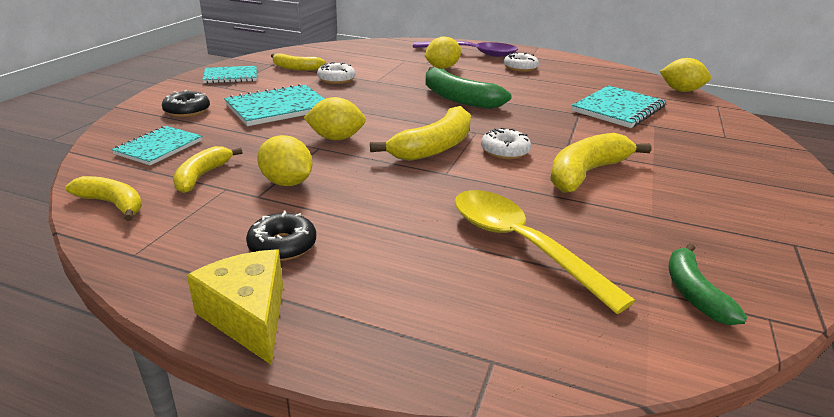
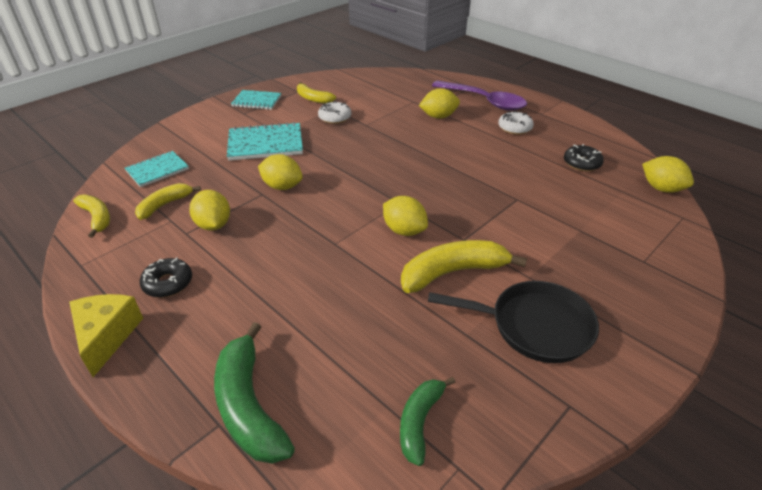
camera: 25 degrees right, 10 degrees up
black donut [162,90,210,117] -> black donut moved to [564,144,604,171]
yellow banana [370,106,471,161] -> none
green banana [426,67,512,109] -> green banana moved to [214,322,295,464]
yellow spoon [455,190,635,314] -> none
white donut [481,128,531,159] -> yellow lemon [383,196,428,236]
turquoise notebook [571,86,666,128] -> none
none -> black pan [428,281,599,363]

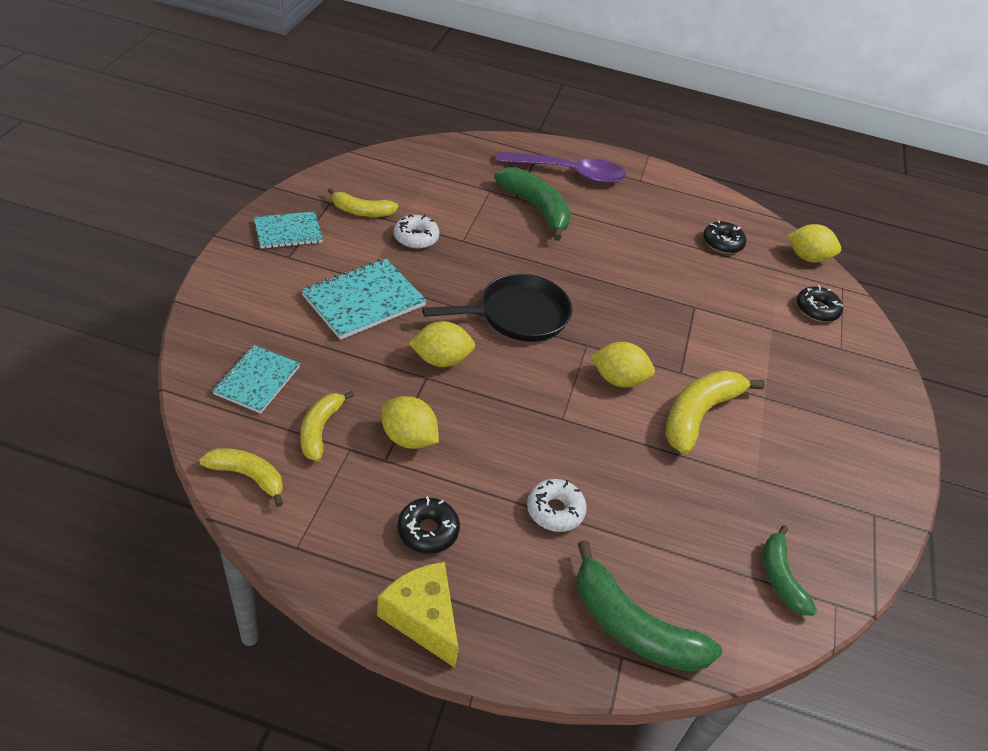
camera: 35 degrees left, 5 degrees up
yellow lemon [419,88,460,119] -> green banana [494,167,571,241]
black pan [428,281,599,363] -> black pan moved to [422,274,572,342]
white donut [498,111,534,135] -> white donut moved to [527,479,587,532]
none -> black donut [797,285,843,322]

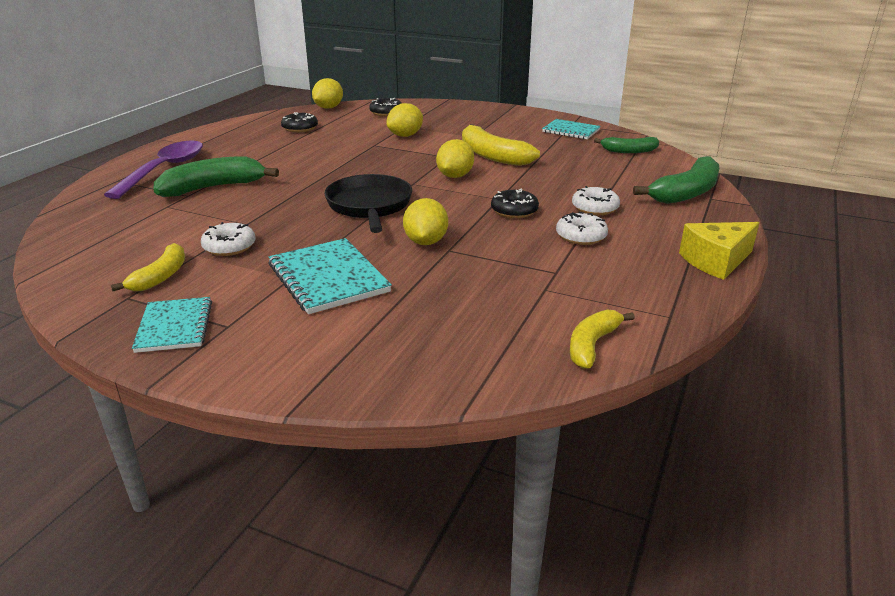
camera: 75 degrees left, 15 degrees down
turquoise notebook [212,345,300,414] -> turquoise notebook moved to [542,119,601,139]
yellow banana [300,391,354,461] -> none
yellow lemon [381,396,439,449] -> yellow lemon moved to [387,103,423,137]
black donut [397,496,460,554] -> black donut moved to [491,188,539,218]
none -> white donut [556,212,608,245]

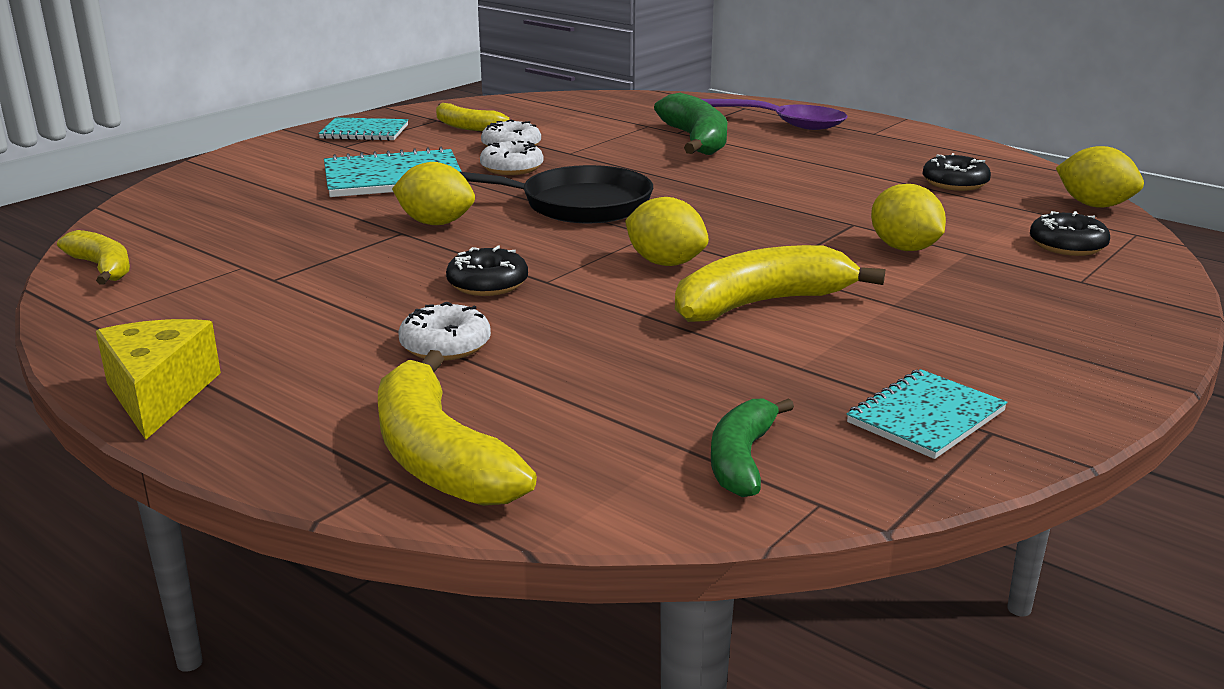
camera: 105 degrees right, 5 degrees down
white donut [556,212,608,245] -> white donut moved to [480,141,543,175]
green banana [633,156,719,204] -> yellow banana [378,350,537,506]

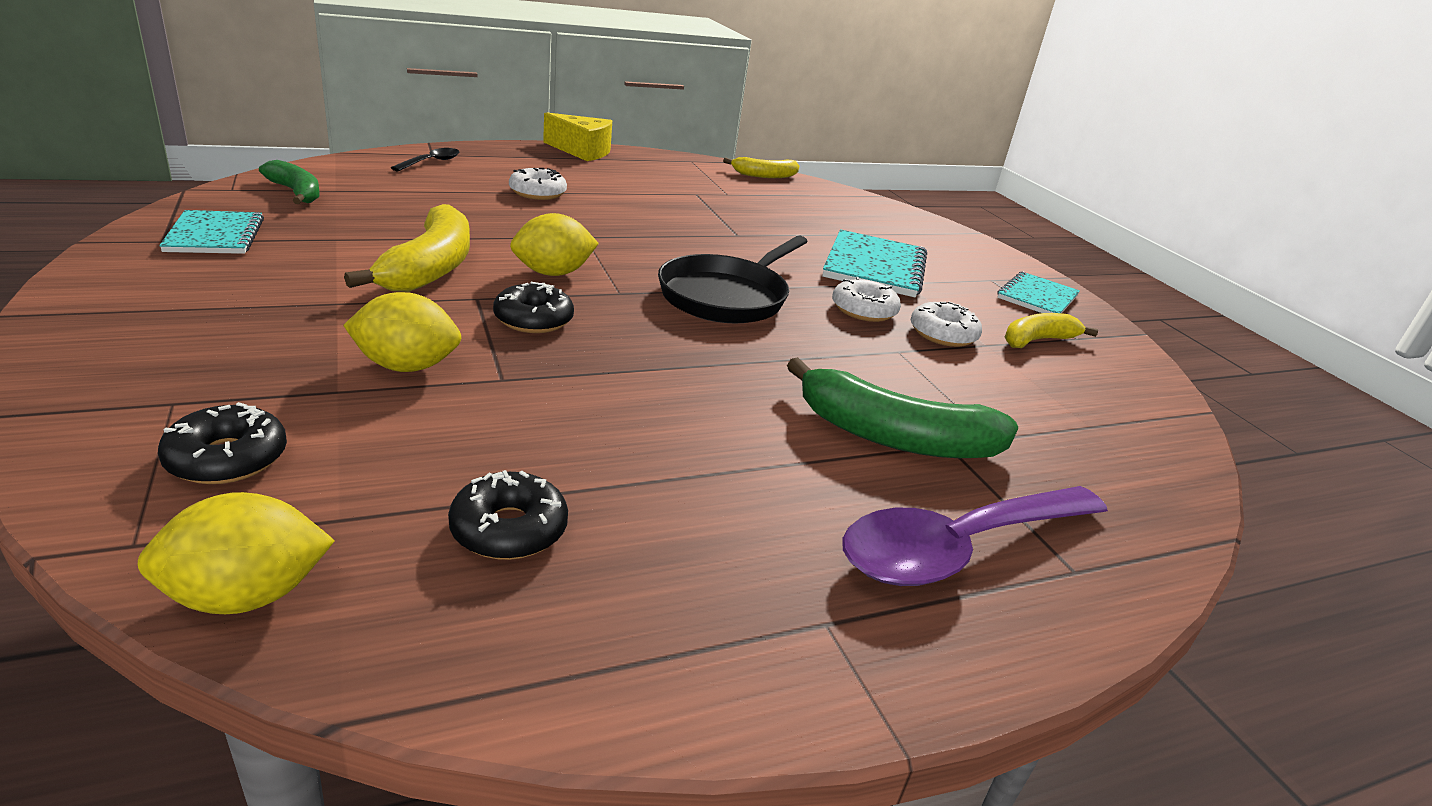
camera: 115 degrees right, 5 degrees up
yellow banana [378,350,537,506] -> black spoon [391,148,459,171]
yellow lemon [392,162,475,225] -> none
black donut [446,246,528,296] -> black donut moved to [493,282,574,333]

